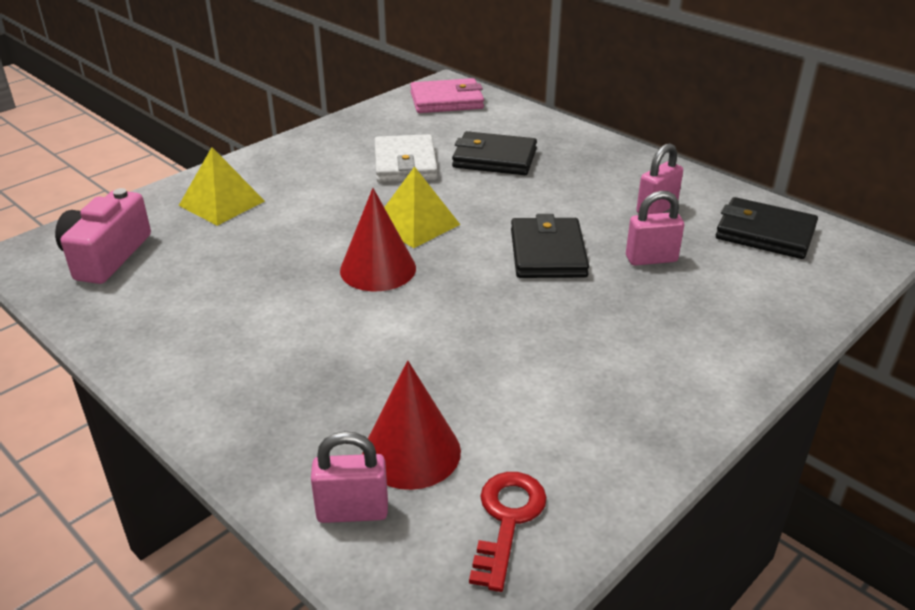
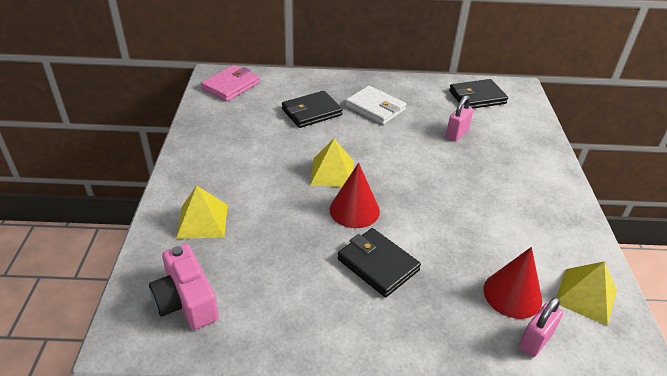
camera: 45 degrees left, 5 degrees up
white wallet [374,134,438,182] -> white wallet moved to [346,86,406,125]
red key [469,472,547,592] -> yellow pyramid [556,261,617,326]
black wallet [511,214,589,278] -> black wallet moved to [337,228,421,297]
pink padlock [636,143,683,214] -> none

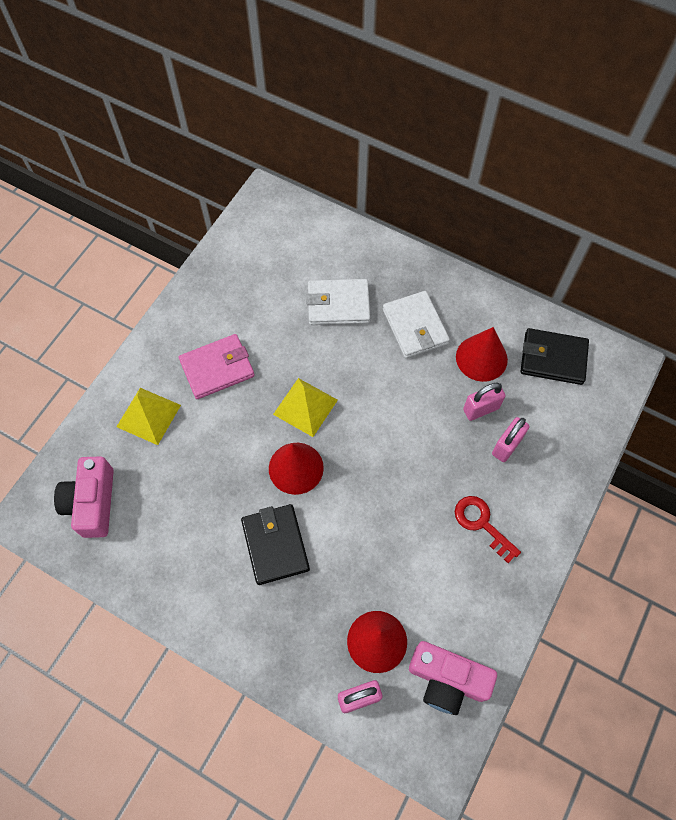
camera: 30 degrees right, 25 degrees up
pink wallet [201,65,260,101] -> pink wallet moved to [179,334,255,399]
black wallet [282,91,343,128] -> white wallet [306,279,370,325]
yellow pyramid [556,261,617,326] -> pink camera [409,641,497,715]
none -> red key [455,496,521,563]
none -> red cone [456,327,508,382]
none -> pink padlock [492,417,530,462]

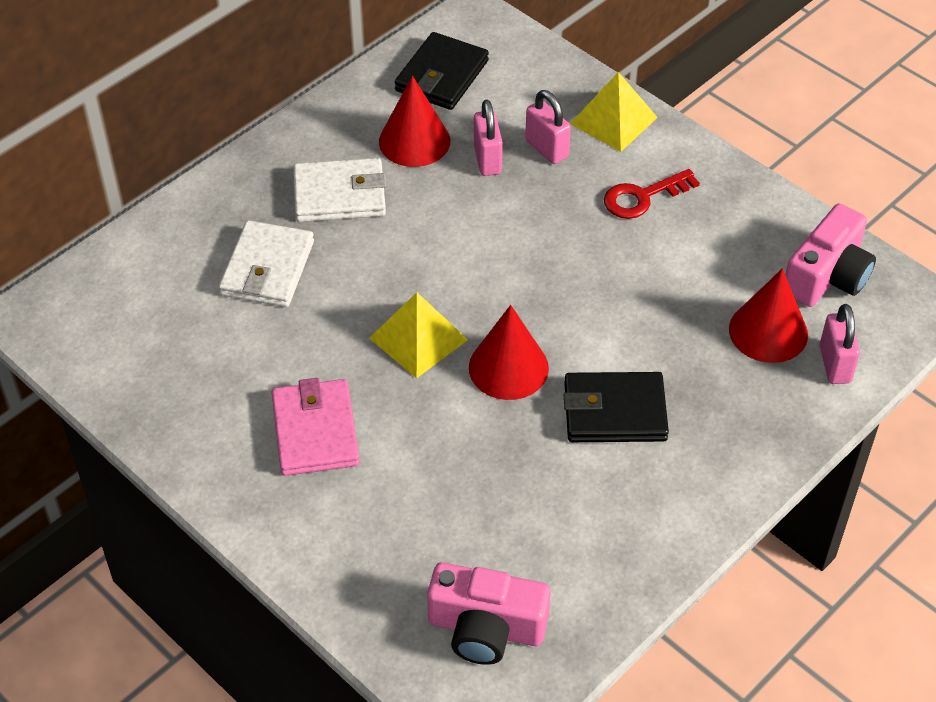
camera: 75 degrees left, 15 degrees down
yellow pyramid [116,388,181,445] -> yellow pyramid moved to [570,72,658,152]

